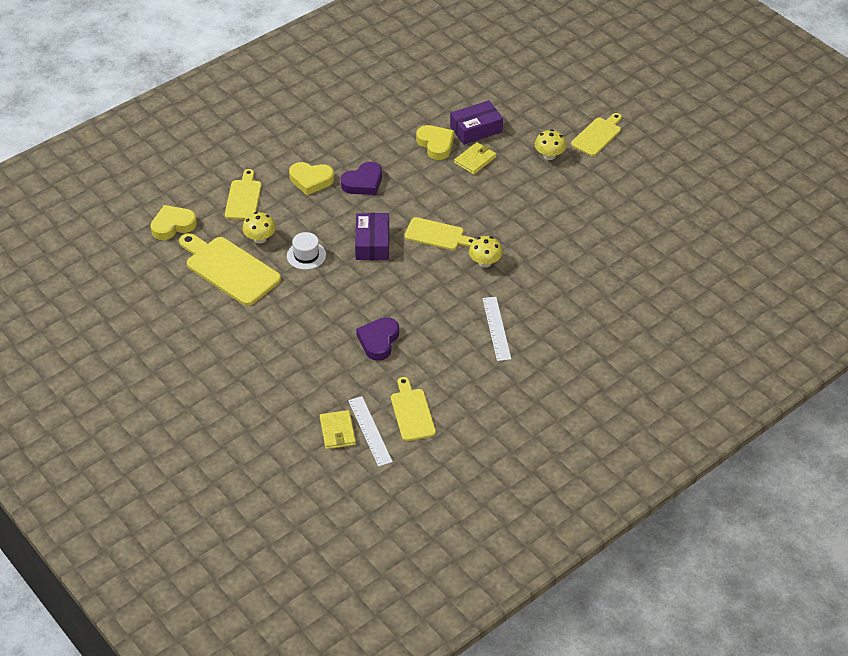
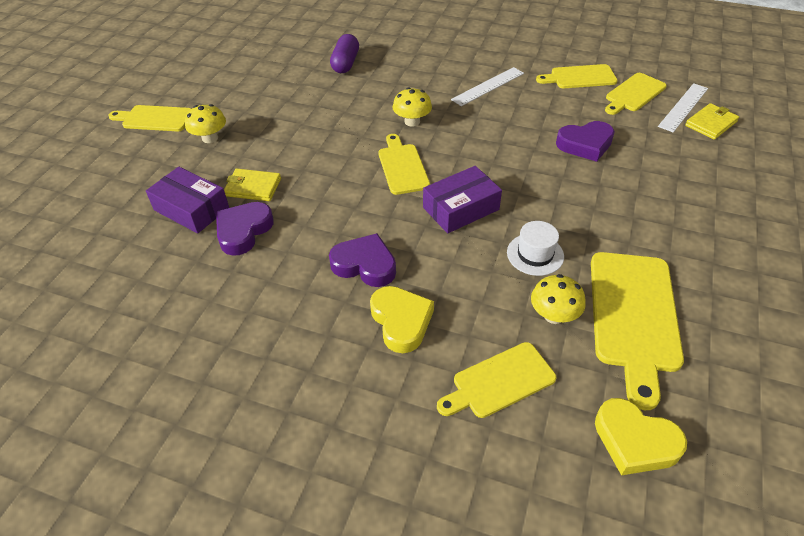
camera: 120 degrees left, 0 degrees up
yellow heart [416,125,454,160] -> purple heart [216,202,274,256]
none -> purple capsule [330,34,359,73]
none -> yellow cutting board [536,64,618,88]

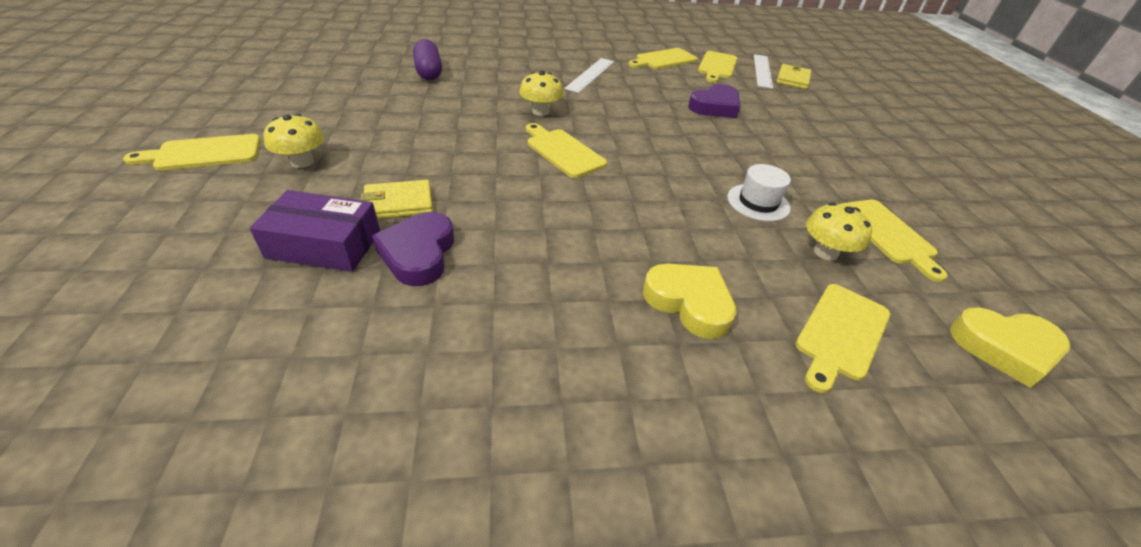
camera: 30 degrees left, 5 degrees down
purple heart [329,233,396,287] -> none
purple box [423,166,502,233] -> none
yellow cutting board [591,252,684,410] -> yellow cutting board [839,200,948,282], size x0.62

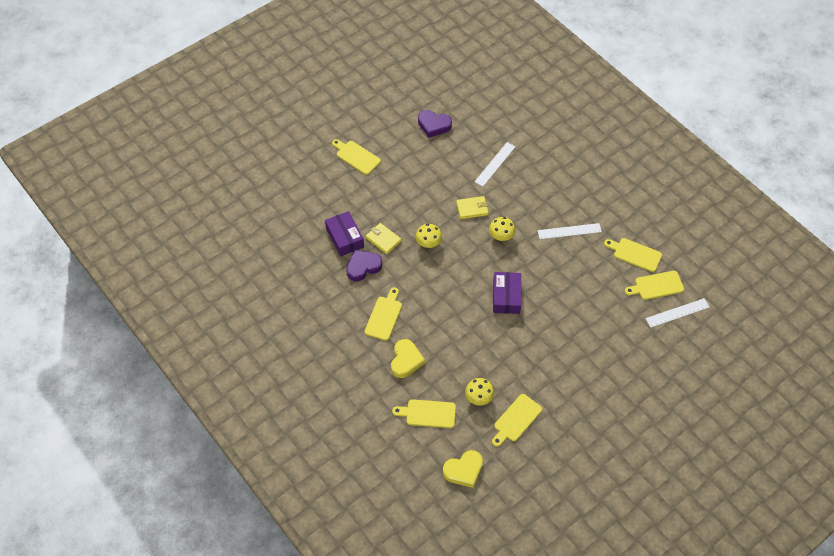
camera: 60 degrees right, 15 degrees up
yellow mushroom [264,114,324,168] -> yellow mushroom moved to [416,224,442,248]
purple capsule [413,39,442,80] -> white ruler [474,142,516,187]
yellow cutting board [526,123,607,178] -> yellow cutting board moved to [365,288,402,341]
purple heart [688,84,740,118] -> purple heart moved to [418,110,452,138]
white hat [727,164,791,222] -> none
yellow wallet [776,64,812,89] -> yellow wallet moved to [456,196,489,219]
yellow heart [950,308,1070,388] -> yellow heart turned 90 degrees counterclockwise [443,450,483,488]
none -> purple box [493,272,521,314]

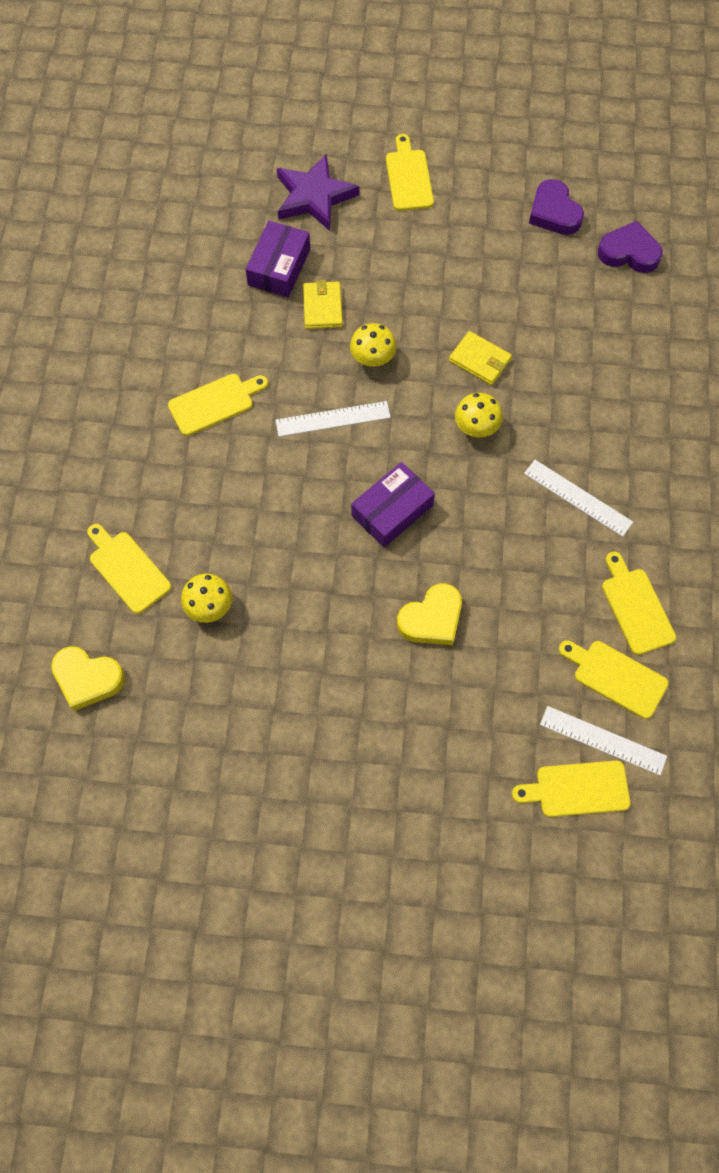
camera: 45 degrees right, 10 degrees up
purple heart [346,250,382,282] -> purple heart moved to [598,221,663,273]
yellow heart [391,339,425,378] -> yellow heart moved to [397,583,462,645]
white ruler [474,142,516,187] -> white ruler moved to [276,401,391,437]
yellow cutting board [492,394,542,447] -> yellow cutting board moved to [512,761,631,817]
none -> purple star [277,154,359,231]

